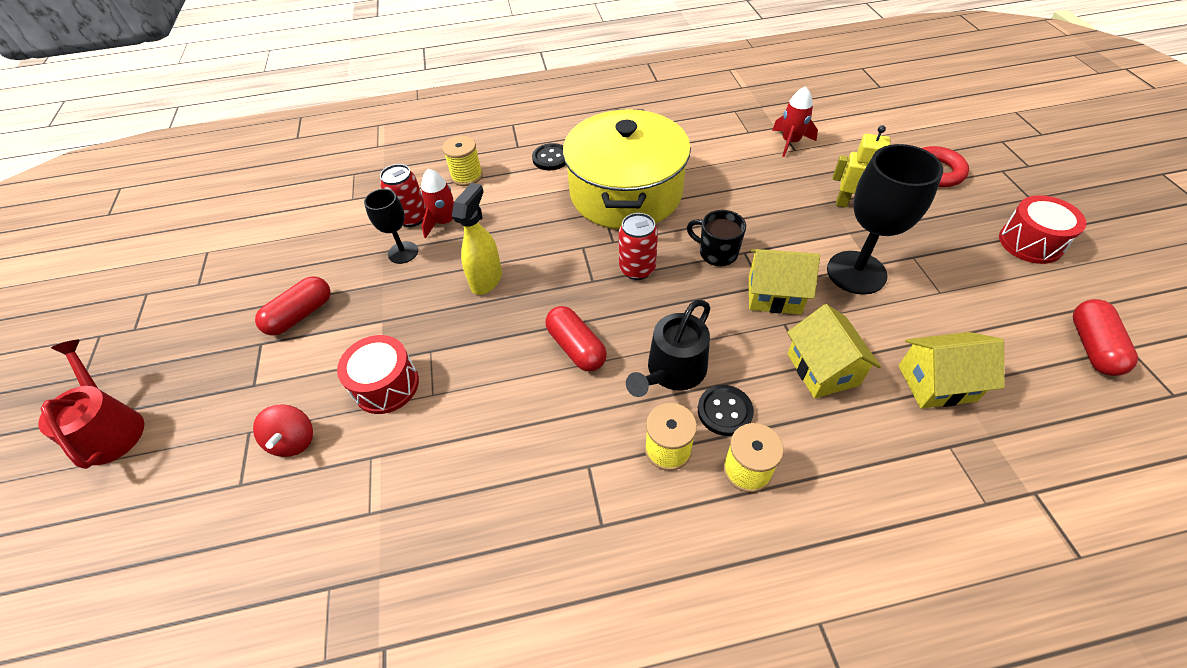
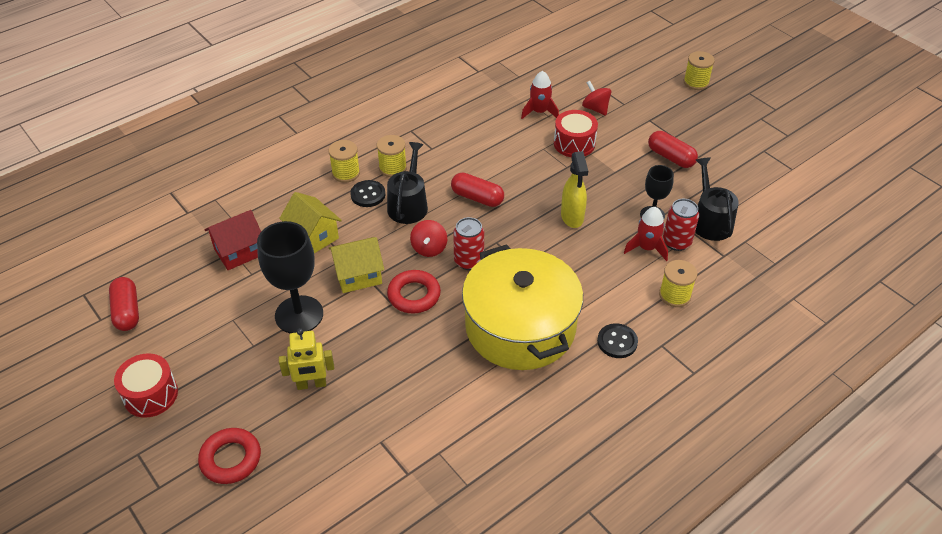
camera: 150 degrees right, 5 degrees down
red watering can [38,340,144,469] -> yellow spool [684,51,715,90]
red capsule [255,276,331,336] -> red capsule turned 60 degrees counterclockwise [648,131,698,168]
black mug [687,210,746,266] -> red ring [387,270,441,313]
red rocket [772,86,818,157] -> red rocket moved to [521,71,559,119]
yellow house [899,332,1004,409] -> red house [205,210,261,270]
none -> red spinning top [410,220,447,257]
none -> black watering can [695,157,739,241]

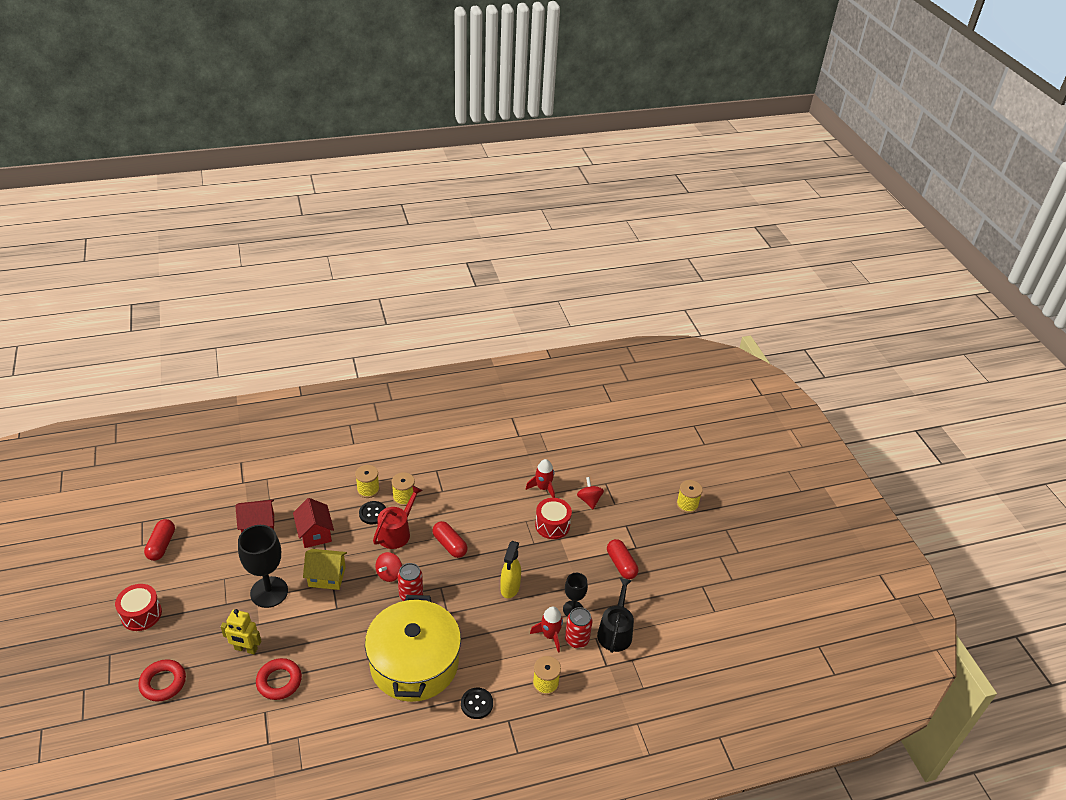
camera: 20 degrees right, 5 degrees down
yellow house [279,192,342,253] -> red house [293,498,334,548]
black watering can [387,142,428,224] -> red watering can [373,485,423,549]
red ring [387,270,441,313] -> red ring moved to [256,658,302,700]

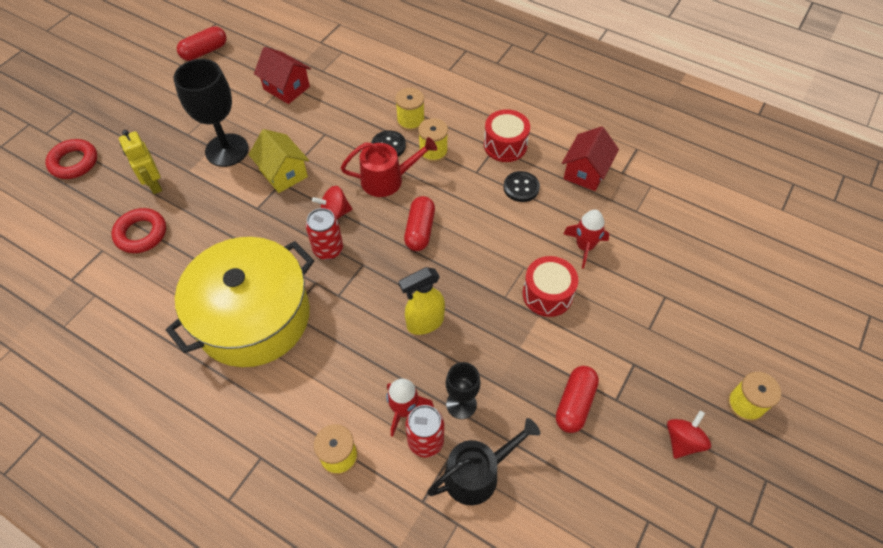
camera: 50 degrees right, 15 degrees up
red drum [115,584,162,631] -> red drum moved to [484,109,530,162]
red house [293,498,334,548] -> red house moved to [562,126,619,191]
black button [461,688,493,719] -> black button moved to [503,171,540,202]
red spinning top [577,477,604,509] -> red spinning top moved to [667,411,711,459]

